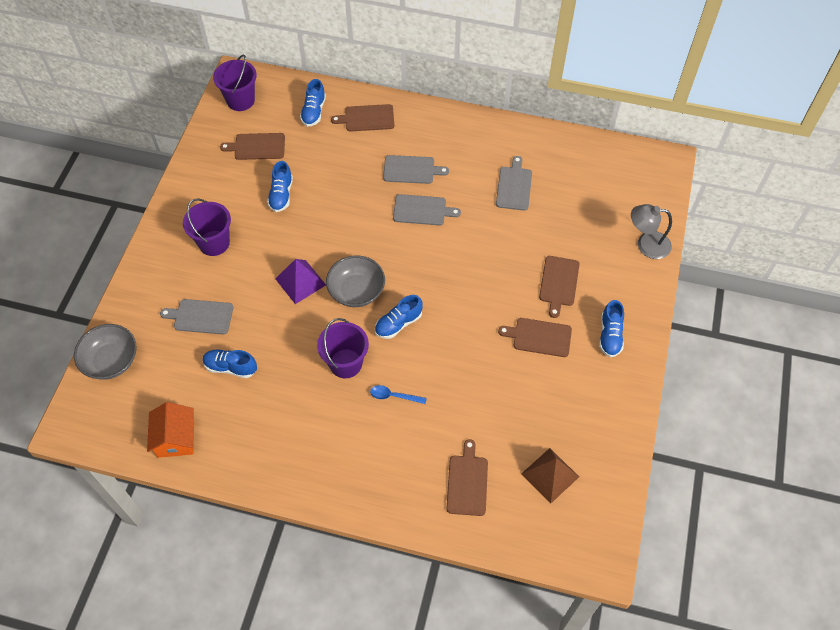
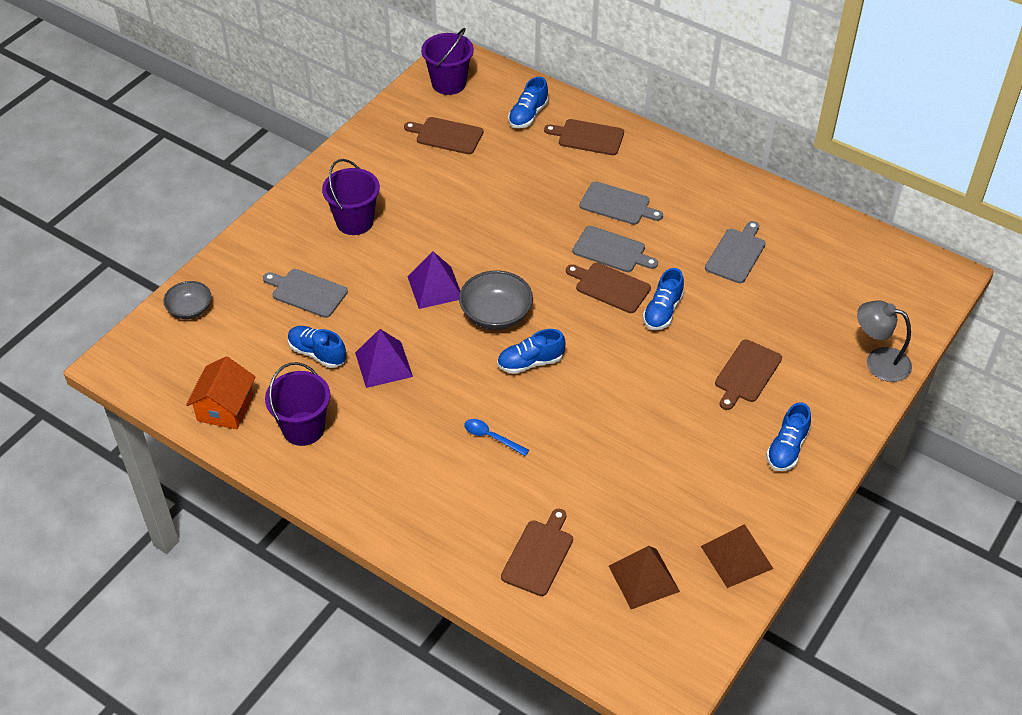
camera: 20 degrees right, 10 degrees down
grey bowl [74,324,137,380] -> grey bowl [163,281,211,319], size x0.65
blue shoe [267,161,293,212] -> blue shoe moved to [643,268,684,330]
purple bucket [317,318,369,379] -> purple bucket moved to [265,362,330,446]
brown cutting board [498,318,572,357] -> brown cutting board moved to [566,263,651,313]
none -> purple pyramid [355,329,413,388]
none -> brown pyramid [701,524,774,588]

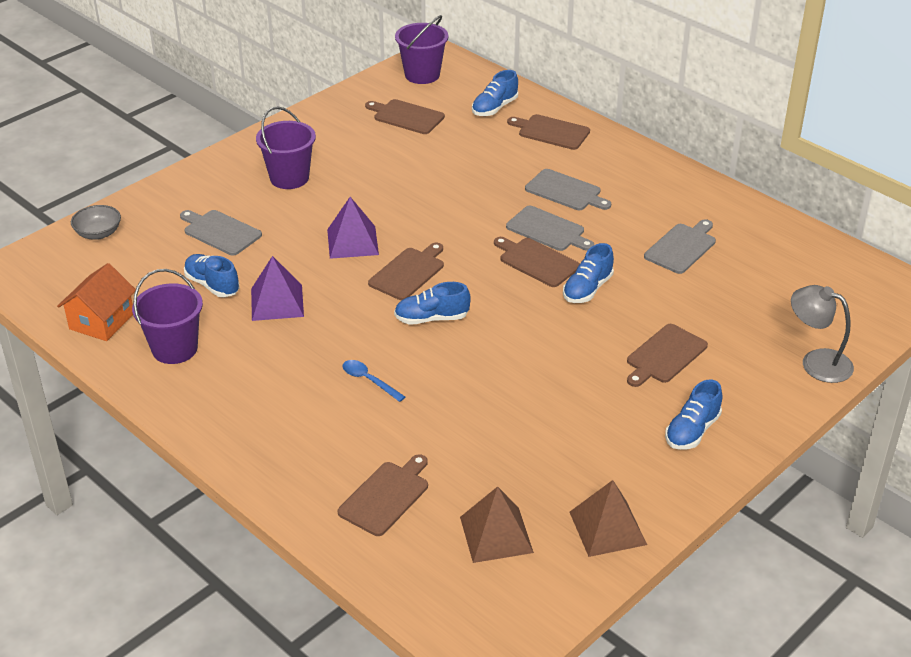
camera: 10 degrees right, 10 degrees down
grey bowl [459,270,533,330] -> brown cutting board [368,243,444,300]

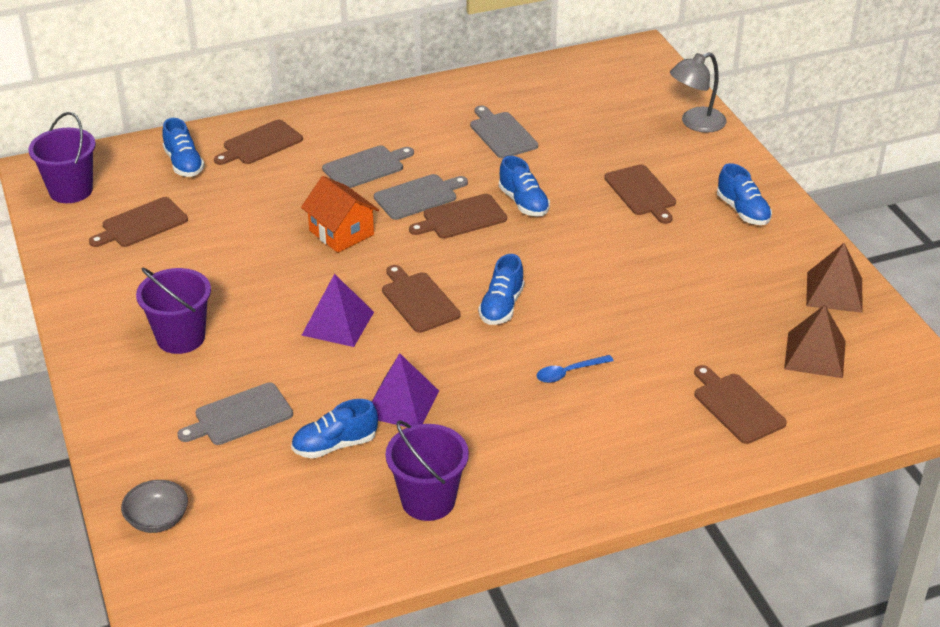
camera: 65 degrees left, 0 degrees up
orange house [57,263,136,341] -> orange house moved to [301,176,379,253]

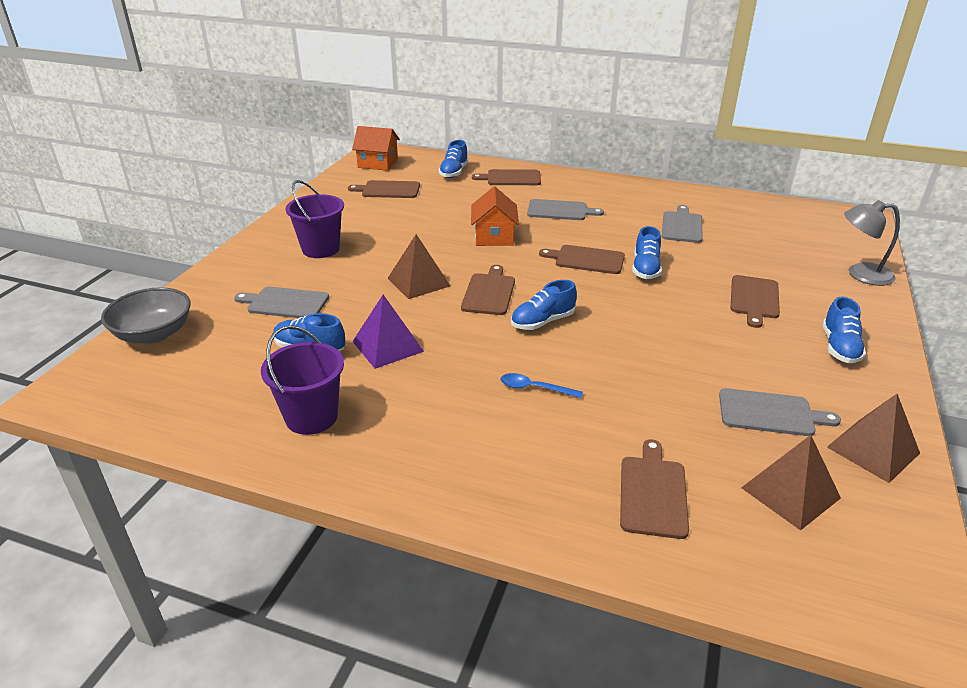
camera: 40 degrees right, 5 degrees down
purple bucket [28,112,96,203] -> orange house [352,126,400,171]
grey bowl [121,480,188,533] -> grey bowl [101,287,191,344], size x1.54
purple pyramid [302,274,374,347] -> brown pyramid [388,234,450,299]
grey cutting board [374,174,468,220] -> grey cutting board moved to [719,388,841,436]

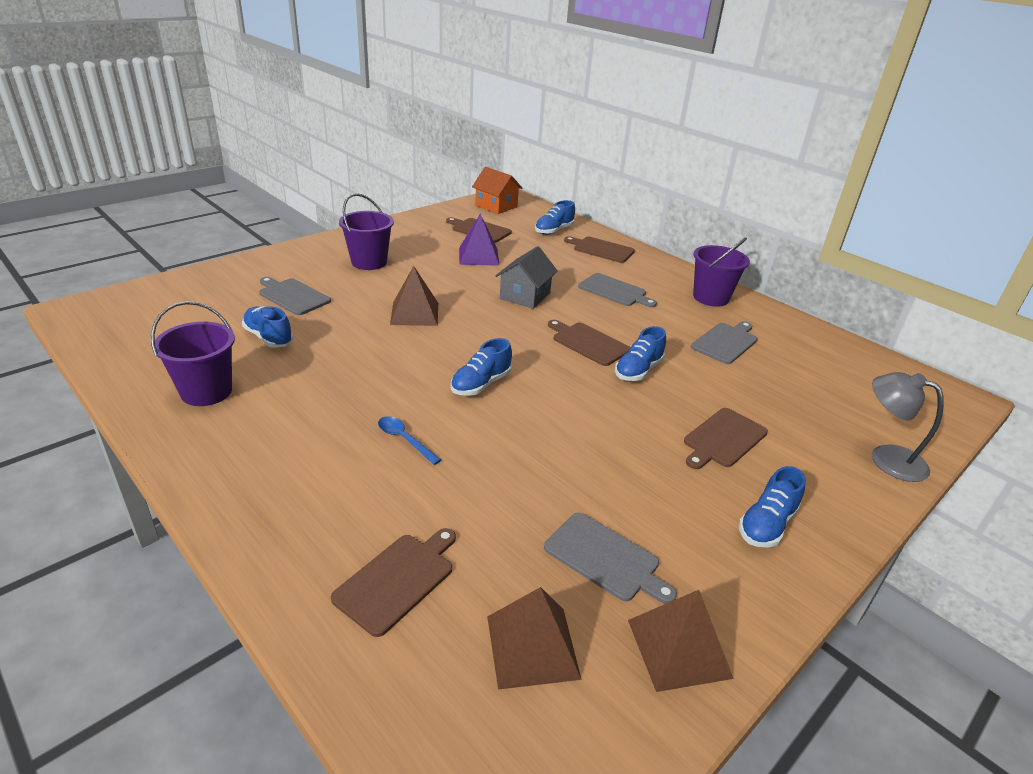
camera: 25 degrees right, 0 degrees up
grey bowl [101,287,191,344] -> none
purple pyramid [352,295,424,369] -> purple pyramid moved to [459,214,500,266]
brown cutting board [461,265,515,315] -> none
orange house [471,186,519,246] -> grey house [496,246,558,309]
blue shoe [511,280,577,330] -> blue shoe turned 45 degrees counterclockwise [451,338,512,396]
none -> purple bucket [693,238,750,307]

